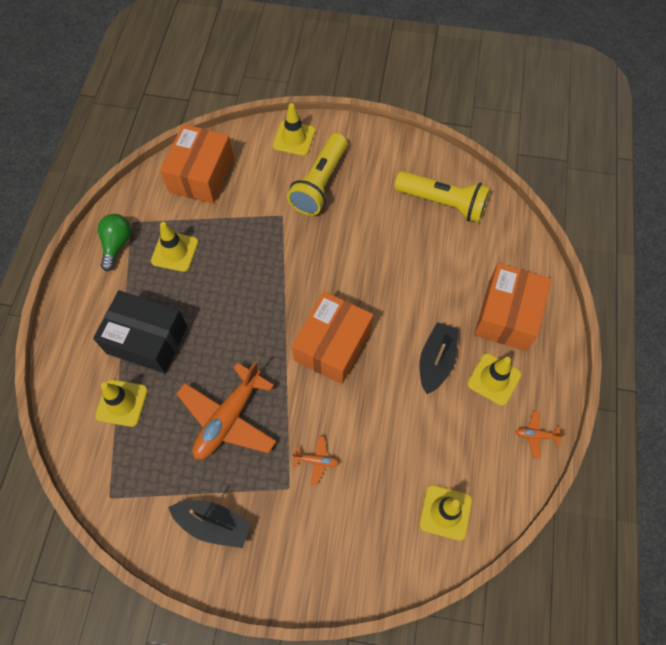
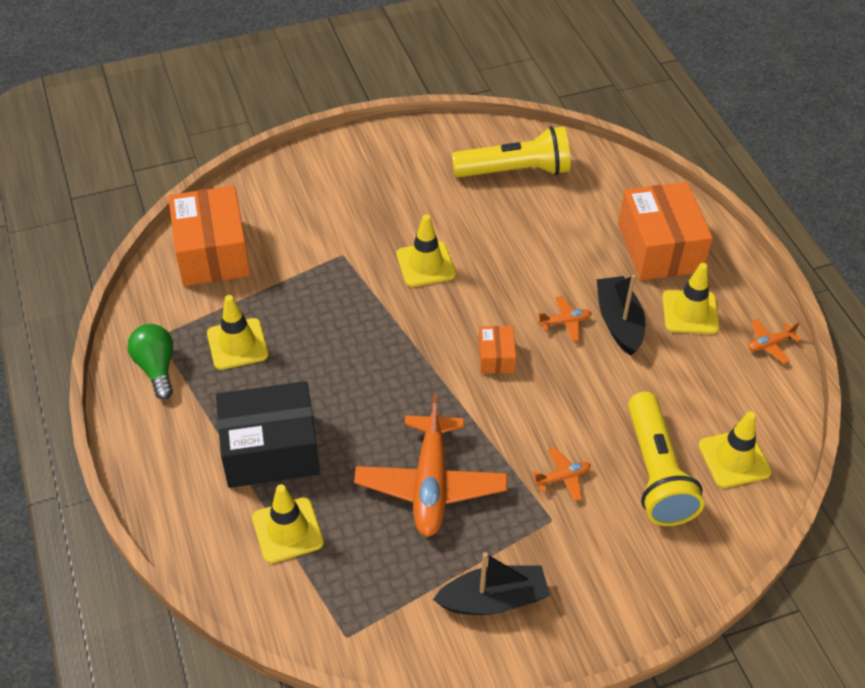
camera: 30 degrees left, 15 degrees down
yellow traffic cone [273,103,315,156] -> yellow traffic cone moved to [396,214,456,287]
yellow flashlight [287,133,347,216] -> yellow flashlight moved to [628,392,704,526]
orange box [292,291,373,384] -> orange box [478,326,516,374], size x0.48
none -> orange plane [538,296,592,341]

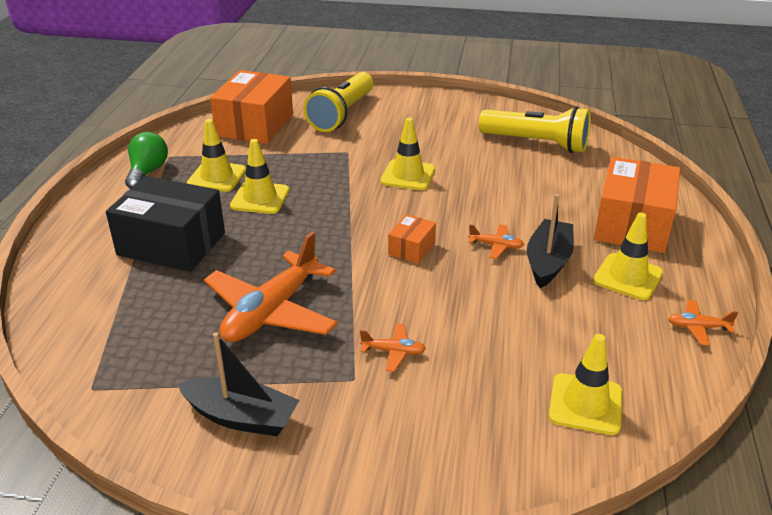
camera: 30 degrees right, 15 degrees down
yellow traffic cone [252,484,324,563] -> yellow traffic cone moved to [230,139,289,214]
yellow flashlight [628,392,704,526] -> yellow flashlight moved to [304,72,373,132]

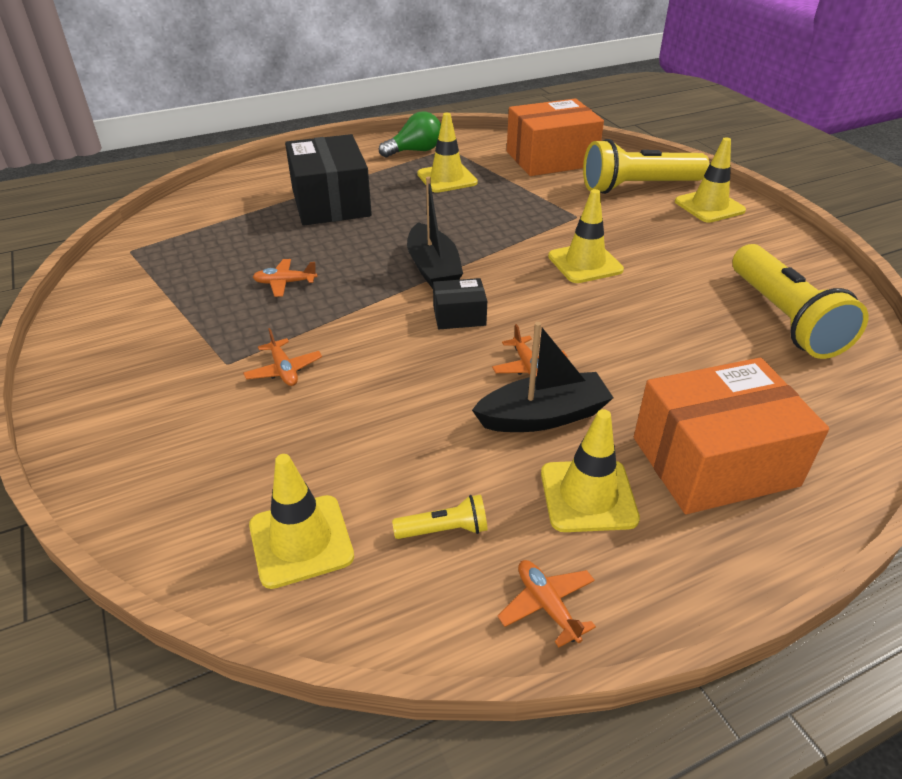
camera: 55 degrees right, 5 degrees up
black boat [177,332,299,436] -> black boat moved to [407,177,463,289]
orange plane [204,232,338,342] -> orange plane [253,259,317,297], size x0.43
yellow traffic cone [230,139,289,214] -> yellow traffic cone moved to [675,138,746,223]
orange box [388,214,436,264] -> black box [433,278,487,329]
none -> yellow flashlight [392,494,488,539]

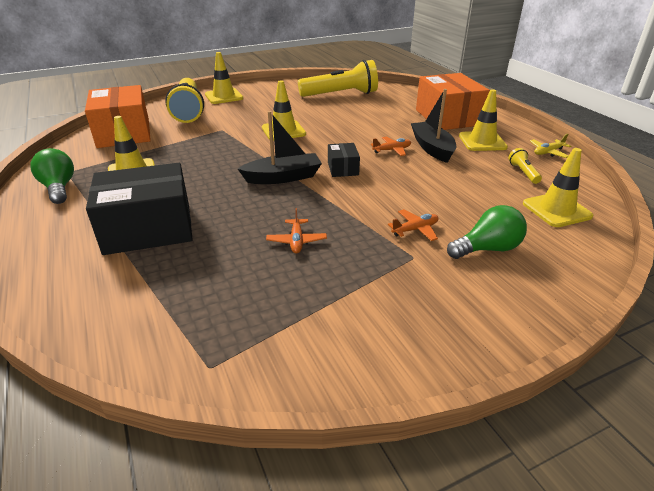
camera: 90 degrees left, 5 degrees down
orange plane [497,560,596,647] -> yellow plane [530,134,571,158]
none -> green light bulb [447,205,527,259]

